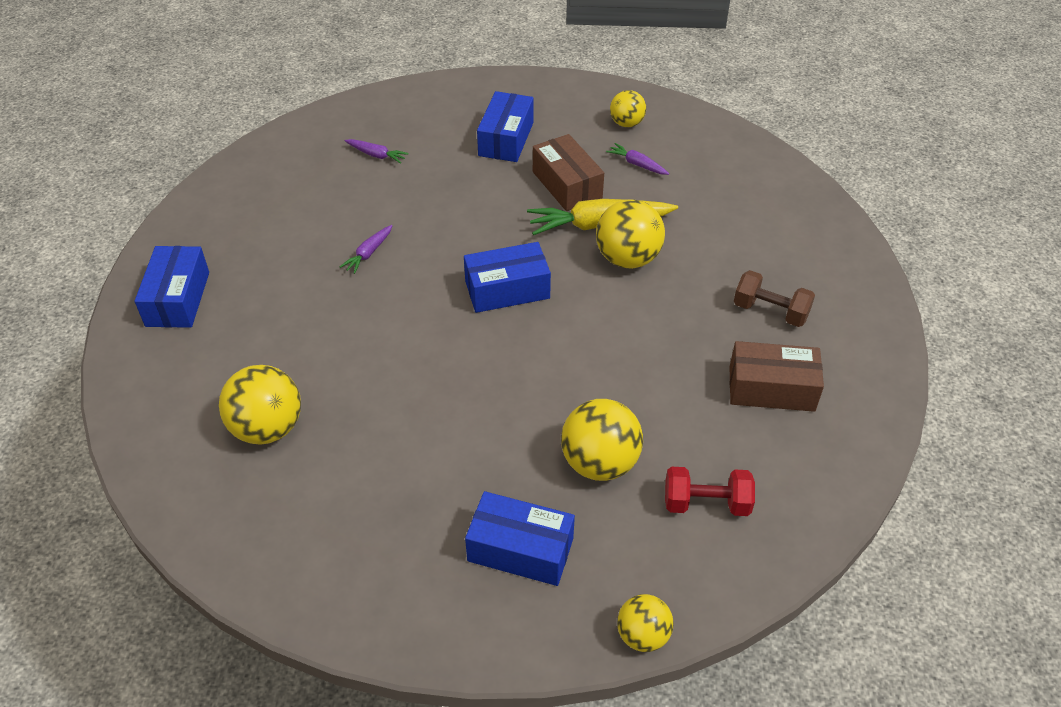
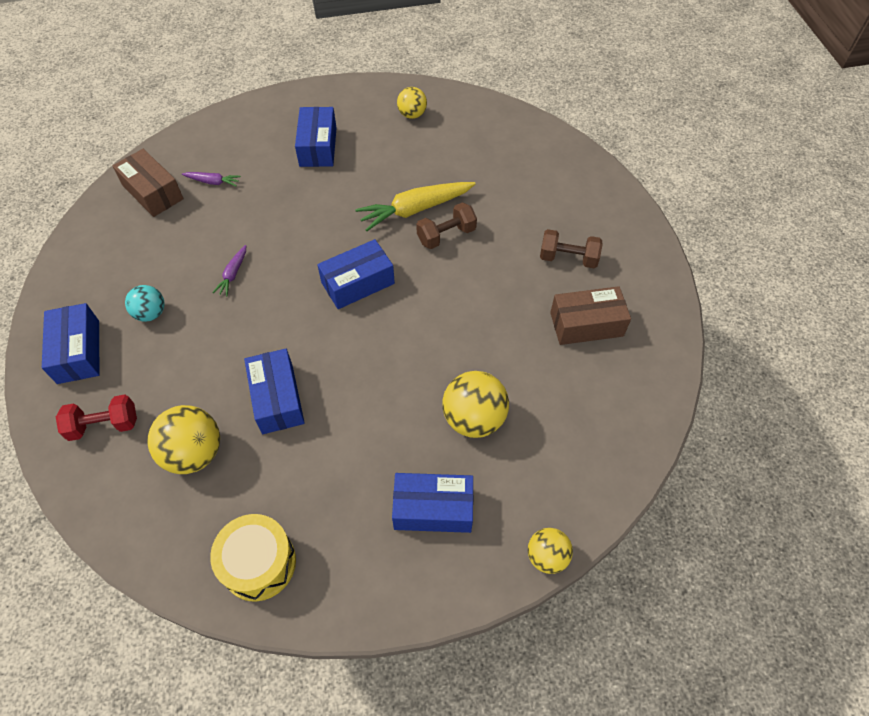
camera: 15 degrees left, 10 degrees up
brown box [533,134,604,211] -> brown box moved to [112,149,184,217]
yellow ball [596,199,665,269] -> brown dumbbell [416,202,477,249]
purple carrot [606,143,669,175] -> none
red dumbbell [665,467,755,516] -> red dumbbell moved to [56,395,137,441]
none -> turquoise ball [125,285,164,322]
none -> yellow drum [210,514,296,601]
none -> blue box [244,349,305,434]

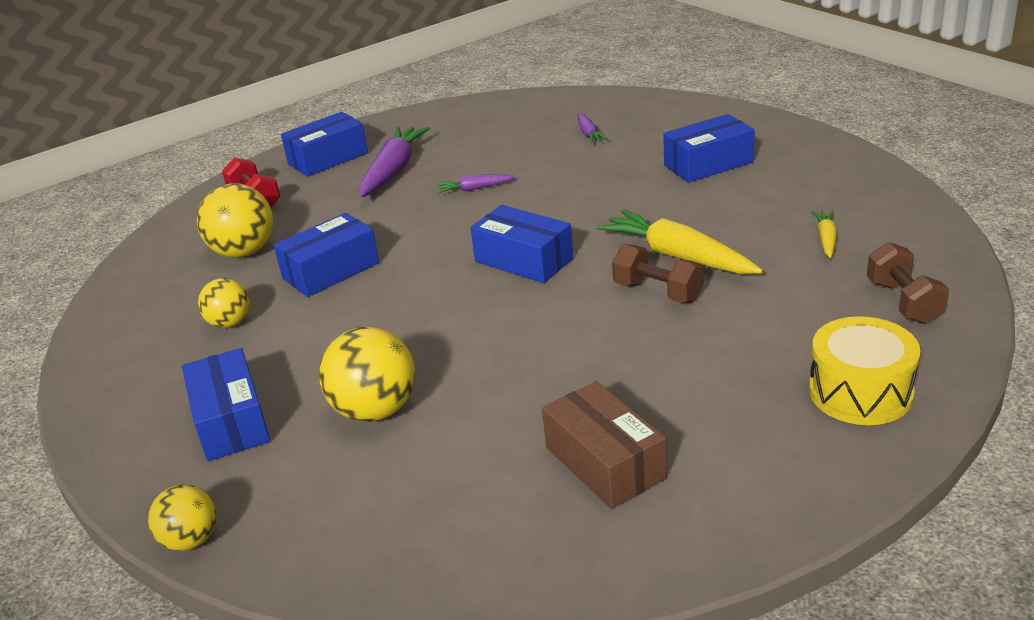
camera: 70 degrees right, 25 degrees down
brown box [112,149,184,217] -> none
turquoise ball [125,285,164,322] -> purple carrot [359,126,430,198]
yellow drum [210,514,296,601] -> yellow drum moved to [809,316,920,425]
yellow ball [397,87,427,119] -> yellow ball moved to [198,278,250,328]
brown dumbbell [540,229,603,268] -> brown dumbbell moved to [867,242,949,324]
none -> yellow carrot [812,211,837,258]

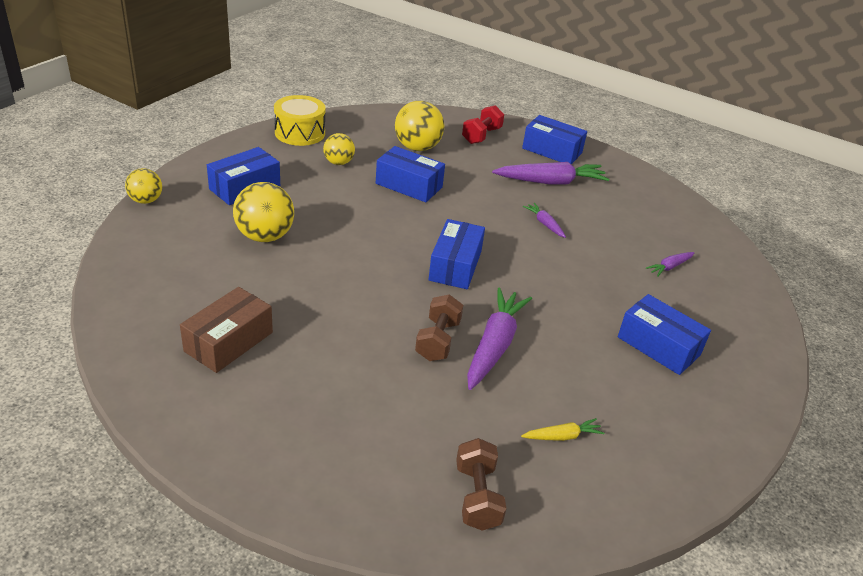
camera: 60 degrees right, 5 degrees up
yellow carrot [597,209,763,274] -> purple carrot [467,287,532,390]
yellow drum [809,316,920,425] -> yellow drum moved to [274,95,326,146]
brown dumbbell [867,242,949,324] -> brown dumbbell turned 60 degrees counterclockwise [456,438,506,531]

